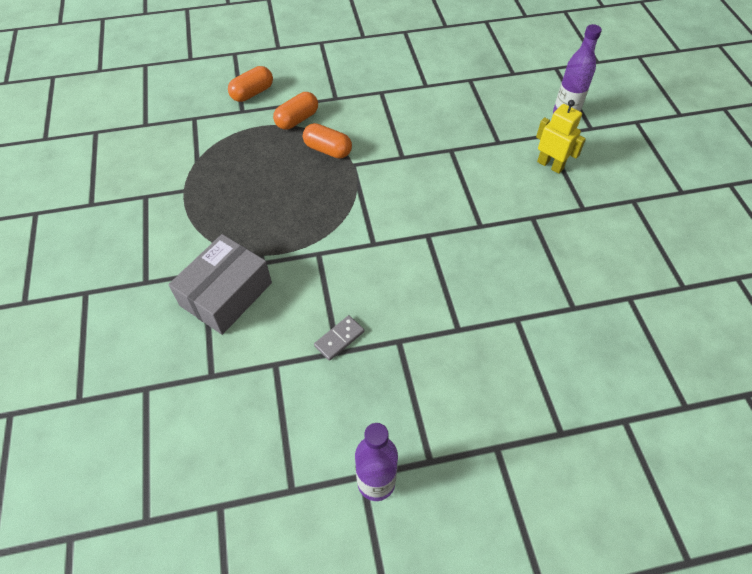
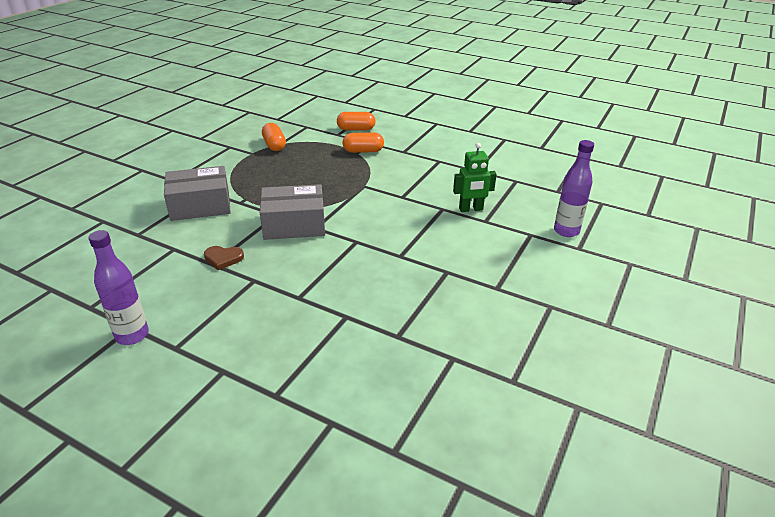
camera: 40 degrees right, 20 degrees down
orange capsule [303,123,352,159] -> orange capsule moved to [262,123,286,151]
grey domino [314,315,364,361] -> brown heart [204,246,244,270]
yellow robot [536,100,586,174] -> none
none -> grey box [260,184,325,240]
none -> green robot [453,143,497,212]

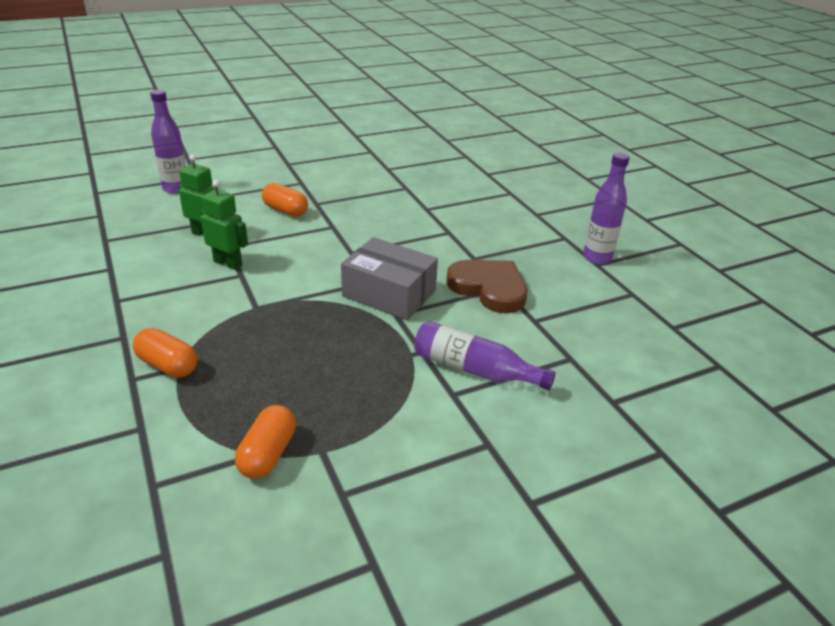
camera: 145 degrees left, 0 degrees up
grey box [164,166,231,221] -> purple bottle [414,321,556,390]
brown heart [204,246,244,270] -> brown heart [446,260,527,314], size x1.94
orange capsule [337,112,376,130] -> orange capsule moved to [262,183,308,217]
none -> green robot [201,180,248,270]

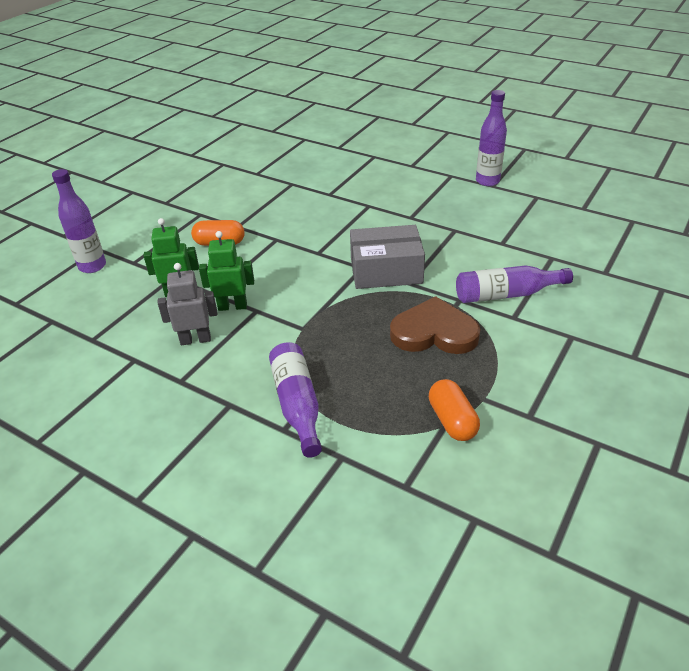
camera: 30 degrees left, 5 degrees up
orange capsule [133,328,197,378] -> purple bottle [269,342,322,458]
brown heart [446,260,527,314] -> brown heart moved to [390,296,481,354]
none -> grey robot [158,263,217,345]

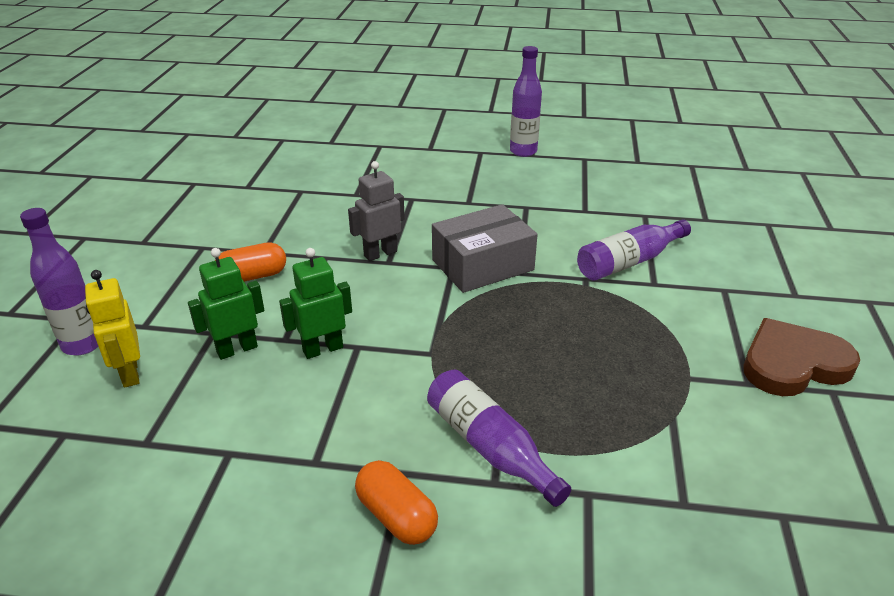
camera: 25 degrees left, 5 degrees down
grey robot [158,263,217,345] -> grey robot moved to [348,161,405,261]
brown heart [390,296,481,354] -> brown heart moved to [744,318,860,396]
orange capsule [429,379,480,441] -> orange capsule moved to [355,460,438,545]
none -> yellow robot [85,270,140,388]

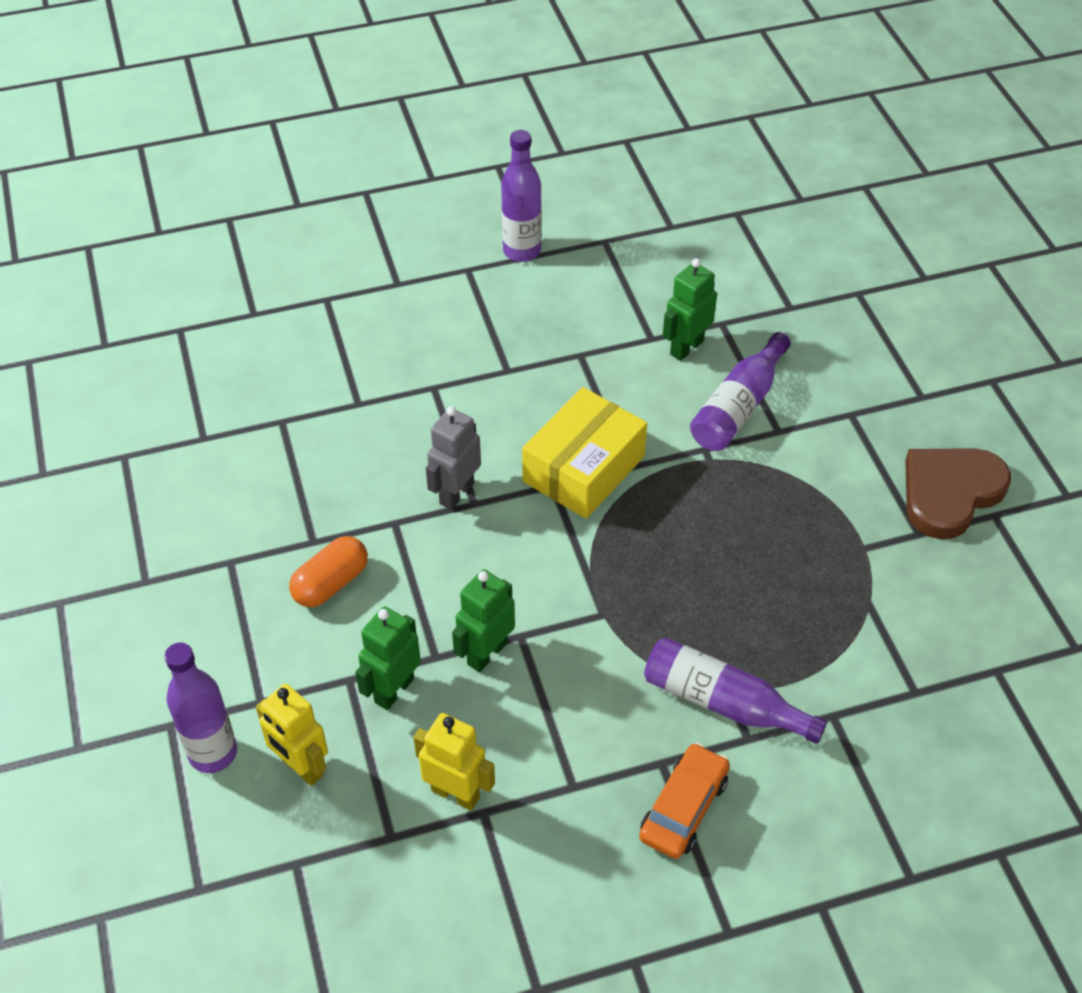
camera: 25 degrees left, 15 degrees up
orange capsule [355,460,438,545] -> orange car [639,743,730,859]
grey box [432,204,538,293] -> yellow box [522,387,647,519]
none -> yellow robot [413,713,495,811]
none -> green robot [663,258,717,361]

